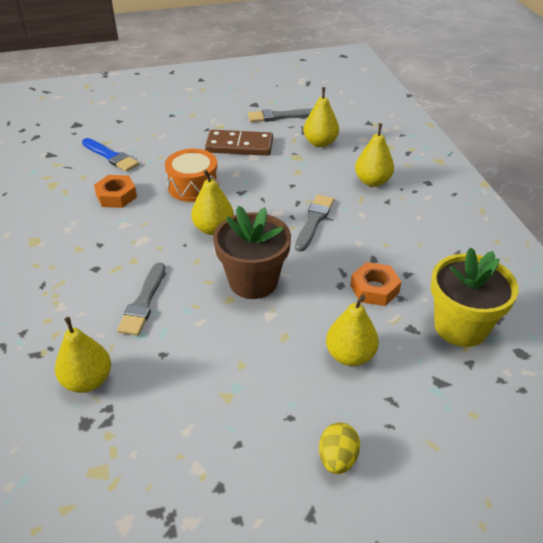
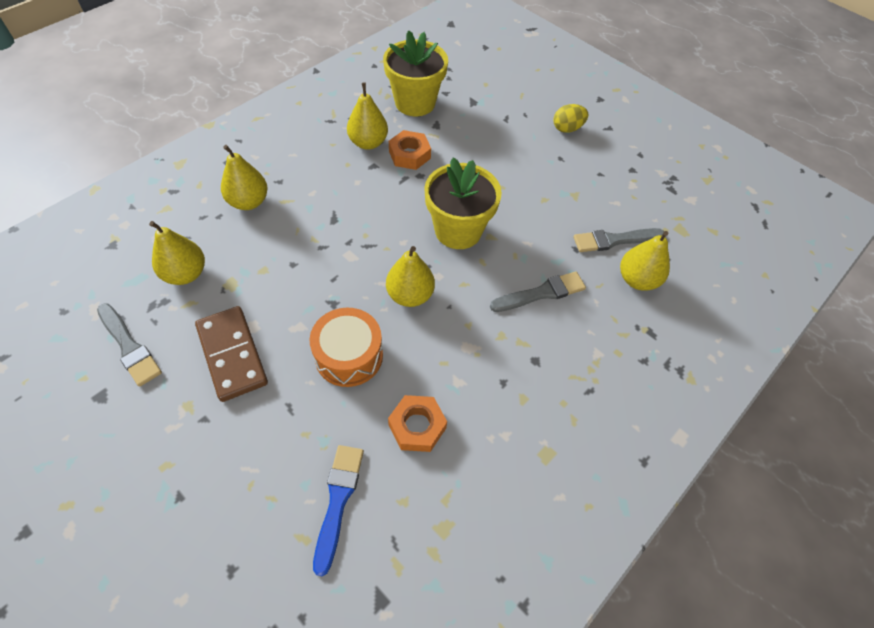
camera: 125 degrees left, 15 degrees up
brown flower pot [213,206,291,299] -> yellow flower pot [424,157,502,249]
grey brush [295,195,334,252] -> grey brush moved to [574,228,664,252]
yellow pear [326,295,379,366] -> yellow pear moved to [347,83,388,150]

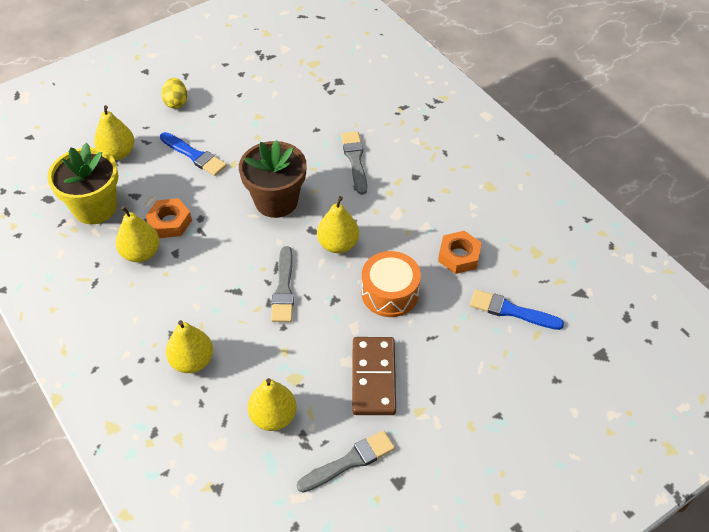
camera: 75 degrees left, 5 degrees down
brown domino [195,306,268,402] -> brown domino turned 75 degrees counterclockwise [352,337,396,415]
yellow flower pot [424,157,502,249] -> brown flower pot [239,140,307,218]
grey brush [574,228,664,252] -> grey brush moved to [271,246,294,322]
yellow pear [620,231,670,291] -> yellow pear moved to [94,105,135,160]
none -> blue brush [160,132,227,176]

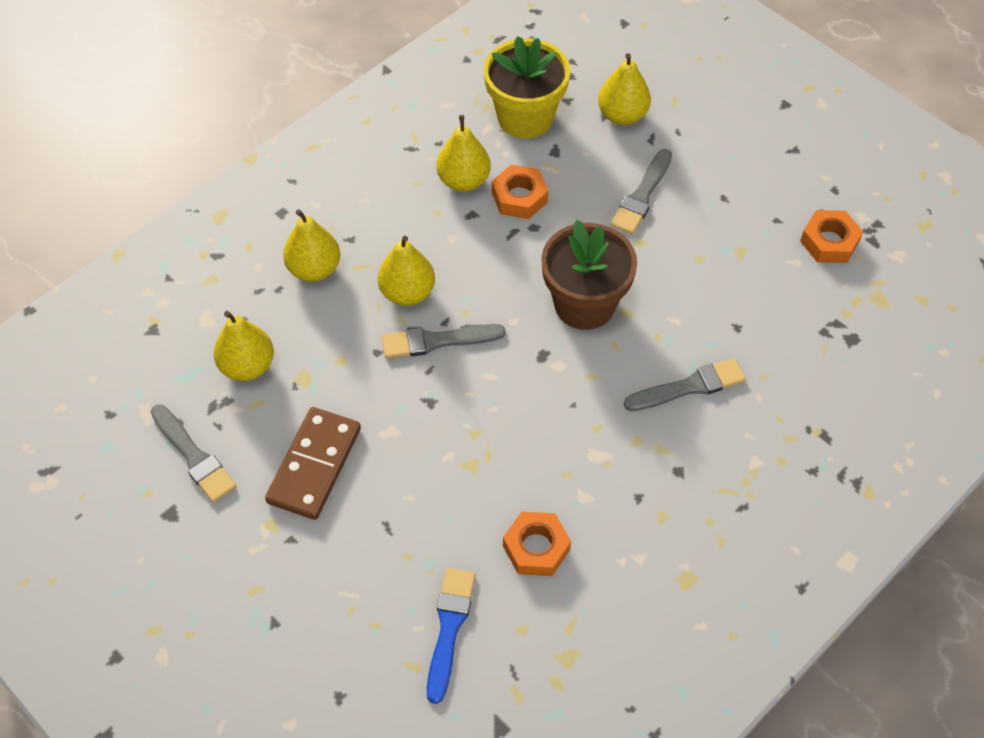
camera: 80 degrees right, 5 degrees up
blue brush [160,132,227,176] -> grey brush [610,149,672,235]
yellow egg [161,78,187,109] -> none
yellow pear [317,196,359,253] -> yellow pear moved to [378,236,435,306]
brown domino [352,337,396,415] -> brown domino turned 60 degrees counterclockwise [265,407,361,520]
orange drum [361,251,421,317] -> none
none -> orange nut [800,210,863,263]

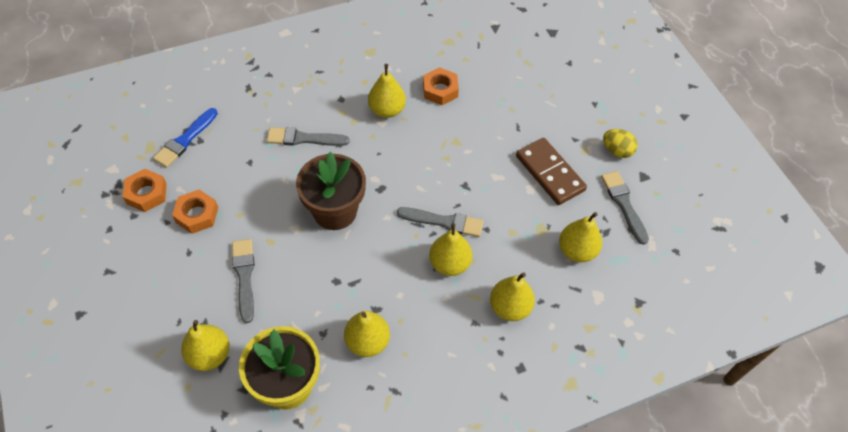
camera: 160 degrees left, 0 degrees up
brown domino [265,407,361,520] -> brown domino turned 75 degrees counterclockwise [516,138,587,205]
blue brush [426,568,476,704] -> blue brush moved to [153,108,218,168]
orange nut [492,165,548,219] -> orange nut moved to [172,190,218,234]
grey brush [610,149,672,235] -> grey brush turned 60 degrees counterclockwise [232,239,255,323]
none -> yellow pear [368,64,406,118]
none -> yellow egg [603,129,638,158]

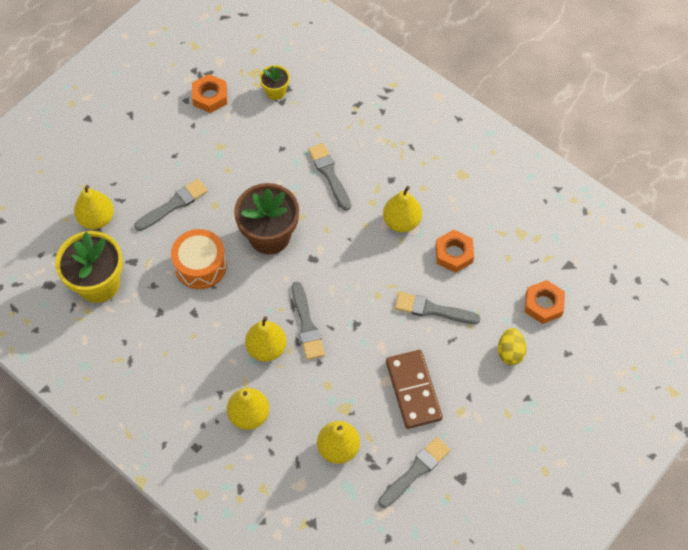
camera: 65 degrees right, 5 degrees up
blue brush [153,108,218,168] -> yellow flower pot [259,65,290,100]
orange nut [172,190,218,234] -> orange nut moved to [525,280,565,324]
yellow pear [344,311,390,357] -> none
brown domino [516,138,587,205] -> brown domino turned 45 degrees counterclockwise [386,350,443,429]
yellow egg [603,129,638,158] -> yellow egg moved to [498,328,526,365]
none -> orange drum [171,229,227,289]
none -> grey brush [395,292,481,324]

